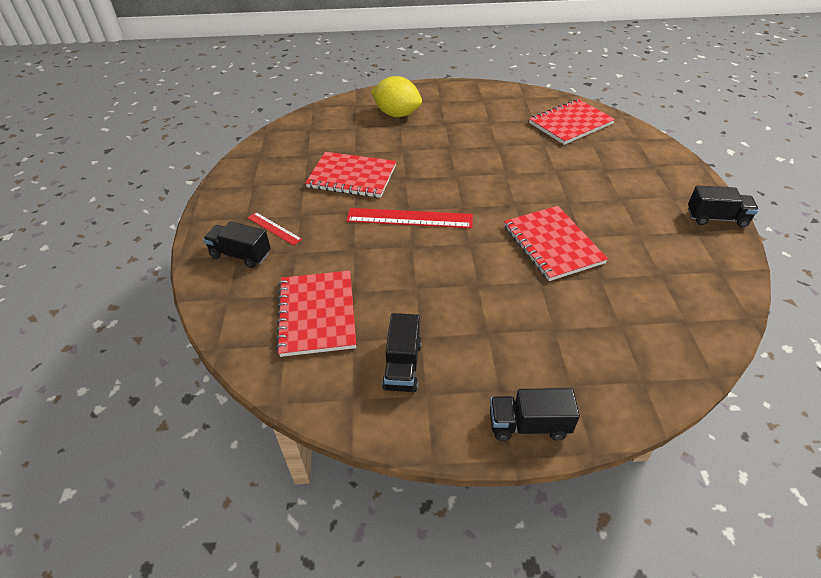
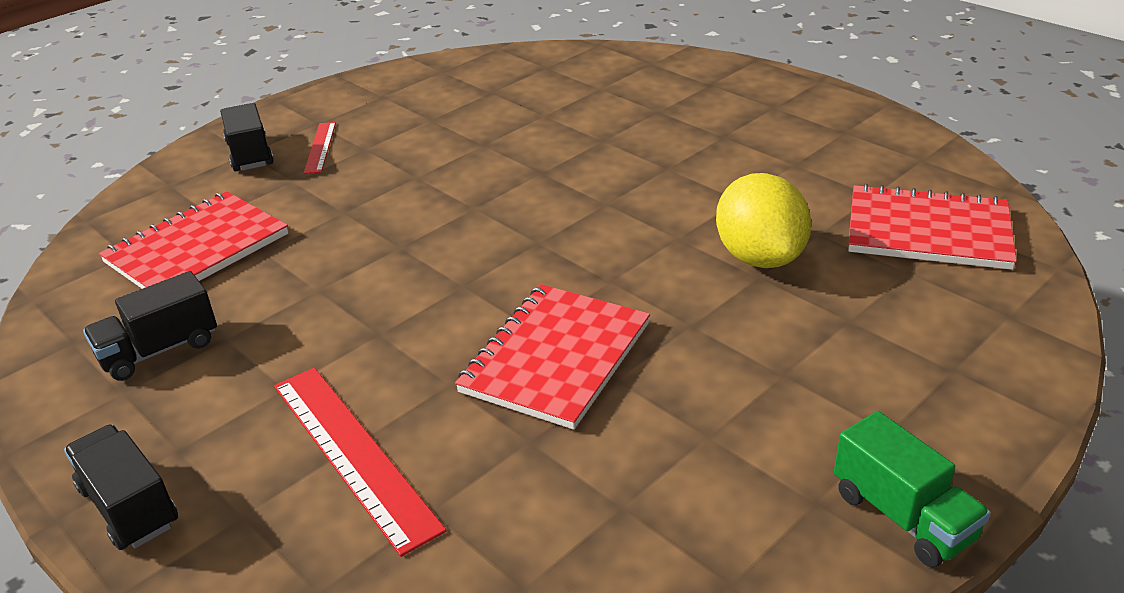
camera: 50 degrees right, 10 degrees down
red notebook [305,152,396,198] -> none
red ruler [346,208,473,228] -> red ruler moved to [274,368,447,557]
yellow lemon [371,76,422,117] -> yellow lemon moved to [716,173,811,268]
black truck [688,185,759,228] -> green truck [834,411,991,568]

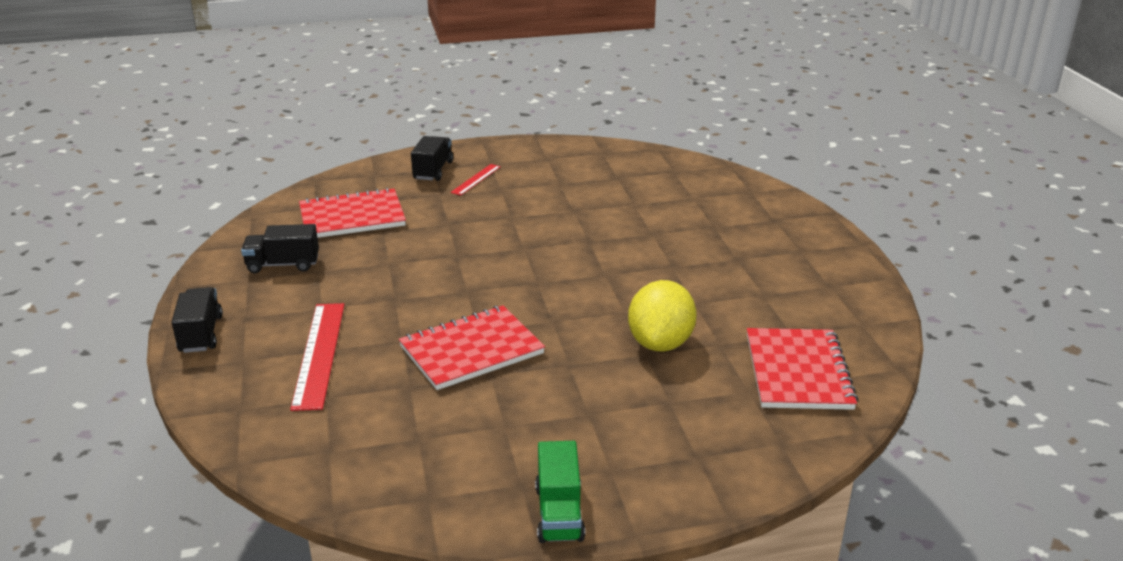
camera: 30 degrees right, 5 degrees down
red notebook [848,184,1017,270] -> red notebook turned 45 degrees clockwise [747,328,858,410]

